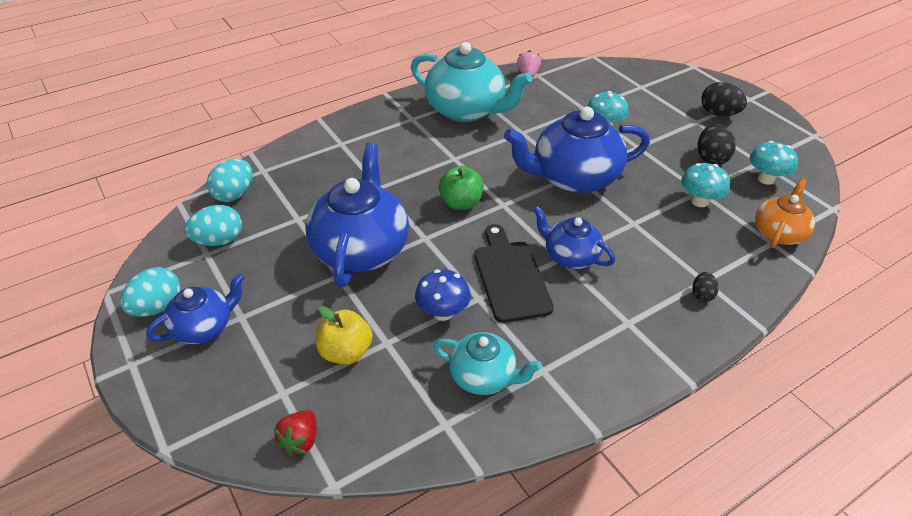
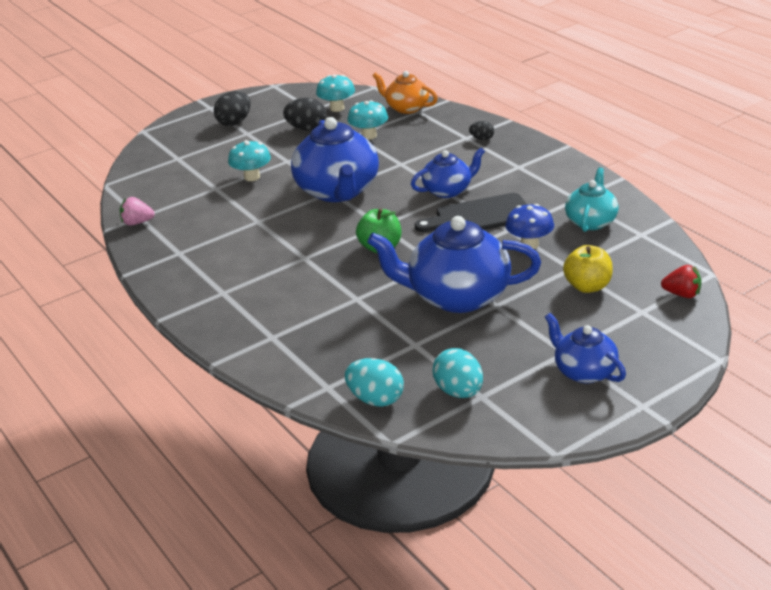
camera: 90 degrees left, 10 degrees down
turquoise egg [120,267,181,317] -> none
turquoise teapot [411,42,532,122] -> none
blue teapot [533,206,615,269] -> blue teapot turned 150 degrees counterclockwise [411,148,485,198]

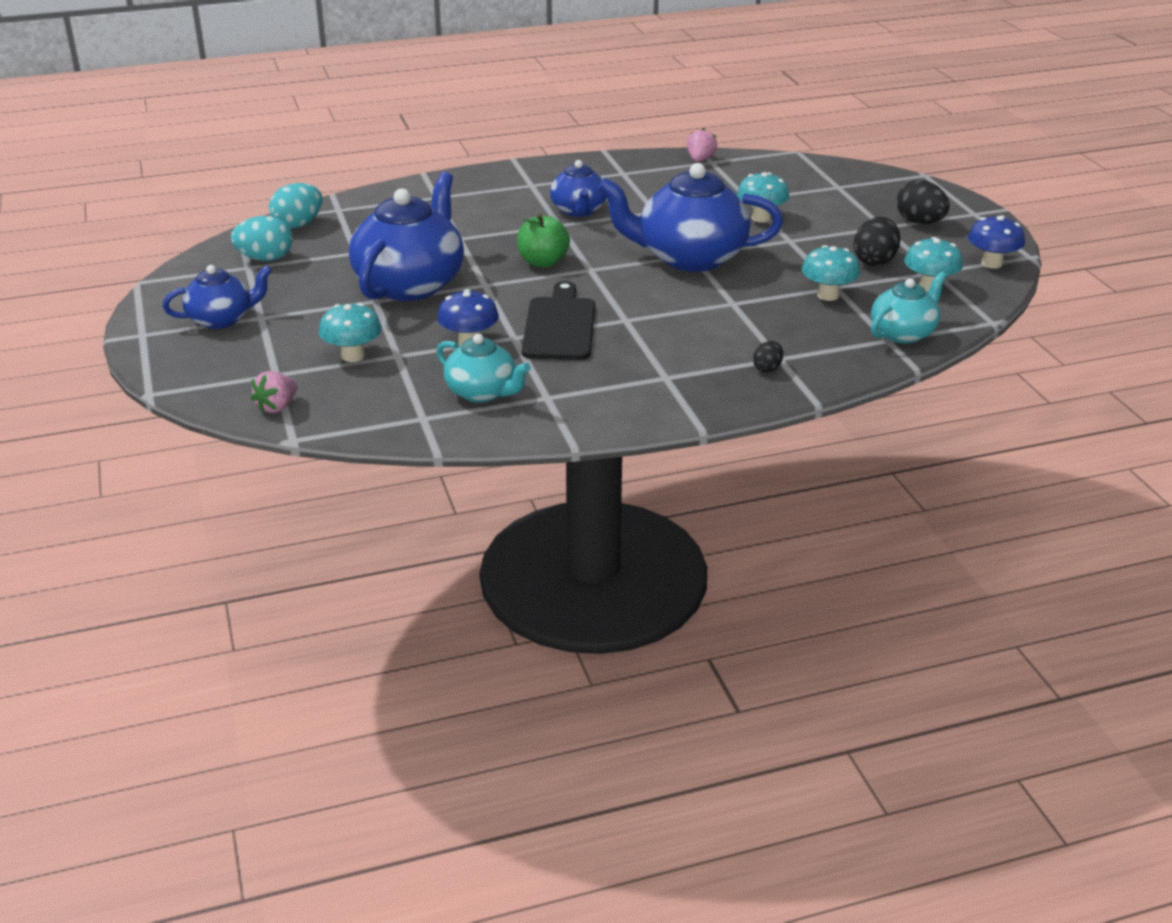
camera: 105 degrees right, 0 degrees up
orange teapot [373,71,438,114] -> turquoise teapot [871,272,947,344]
blue teapot [411,148,485,198] -> blue teapot moved to [550,160,607,217]
yellow apple [563,245,613,293] -> turquoise mushroom [319,303,382,362]
red strawberry [661,265,701,298] -> pink strawberry [251,371,297,413]
none -> blue mushroom [968,215,1025,269]

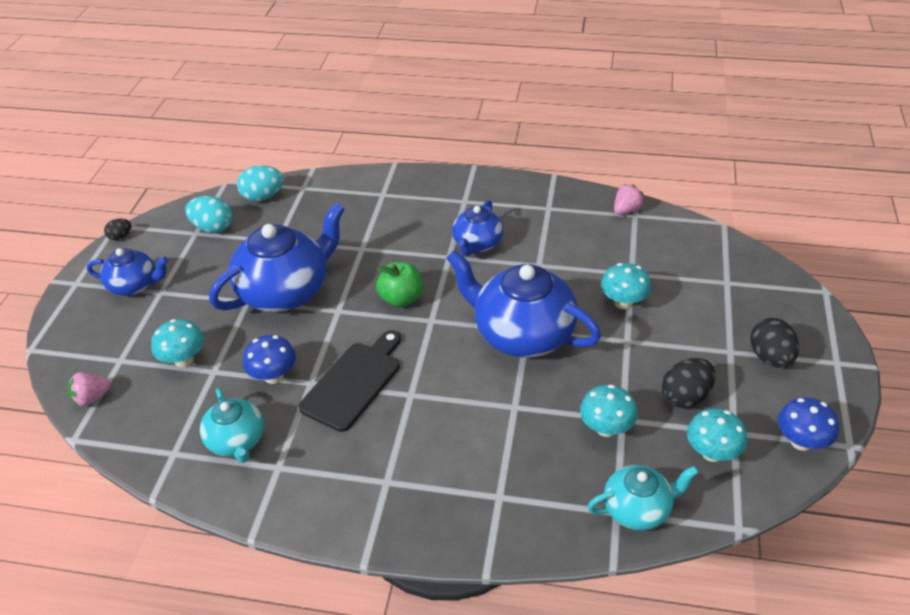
camera: 30 degrees right, 10 degrees up
black egg [753,341,783,373] -> black egg moved to [104,218,131,240]

